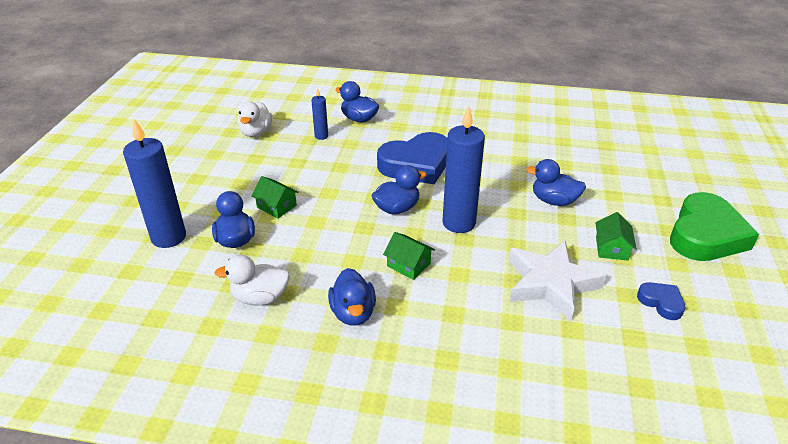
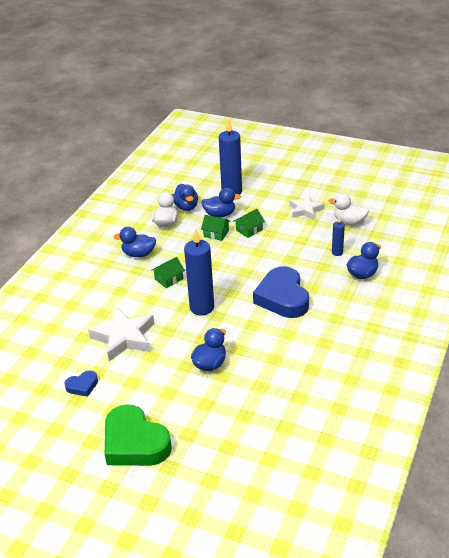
camera: 105 degrees right, 0 degrees up
blue duck [371,165,427,214] -> blue duck moved to [172,184,198,211]
green house [596,212,637,260] -> green house moved to [201,215,230,241]
none -> white star [290,196,324,220]

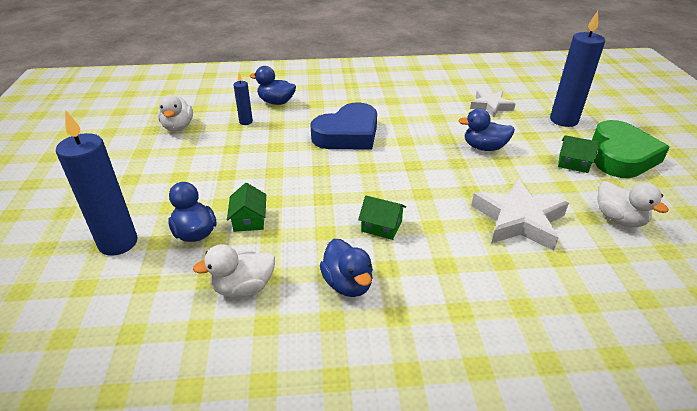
camera: 120 degrees left, 0 degrees up
blue heart [65,371,98,397] -> white duck [597,181,669,227]
blue duck [172,184,198,211] -> none
blue candle [184,229,214,315] -> blue candle moved to [550,11,605,127]
green house [233,209,265,238] -> green house moved to [558,135,599,173]
white star [290,196,324,220] -> white star moved to [470,90,516,117]

